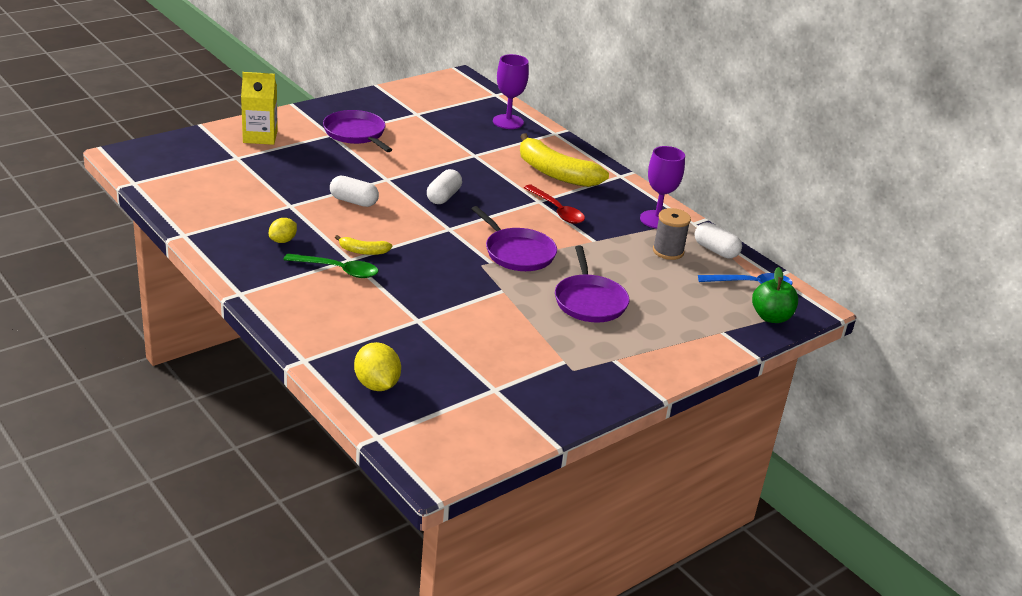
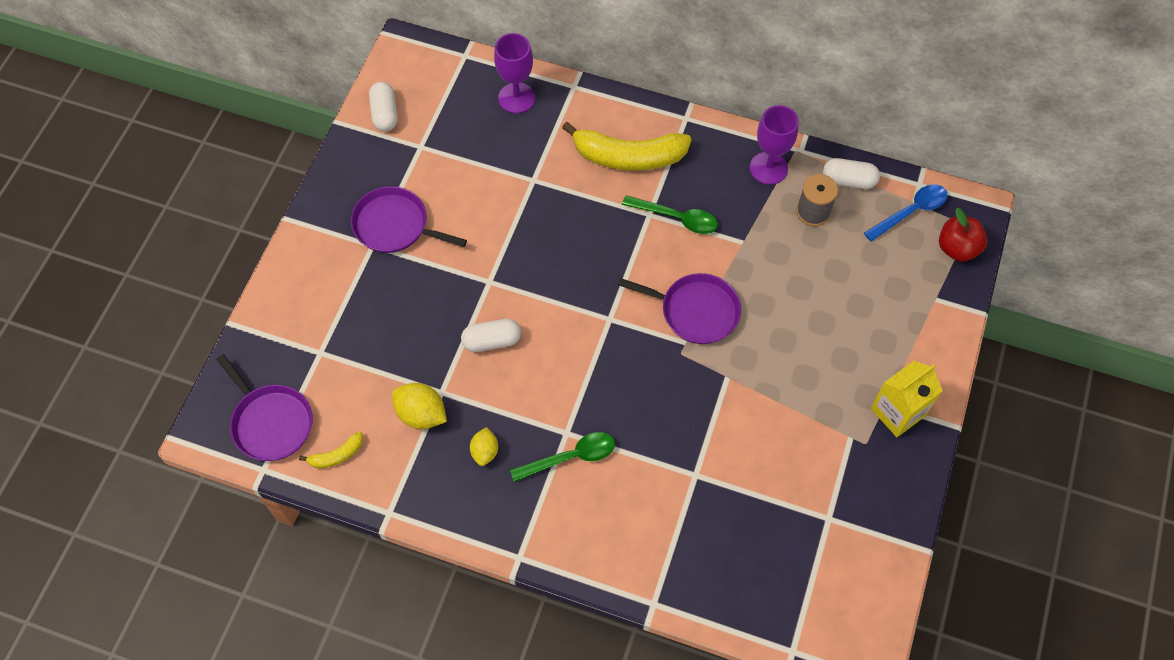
camera: 30 degrees left, 30 degrees up
yellow carton [241,72,278,145] -> yellow carton moved to [871,361,943,437]
yellow banana [335,235,392,255] -> yellow banana moved to [299,431,363,469]
yellow lemon [354,342,401,391] -> yellow lemon moved to [392,383,447,429]
white capsule [427,169,462,204] -> white capsule moved to [369,82,398,131]
red spoon [524,184,585,224] -> green spoon [622,195,718,234]
purple pan [555,246,630,323] -> purple pan moved to [216,354,312,461]
green apple [752,267,798,323] -> red apple [939,208,988,262]

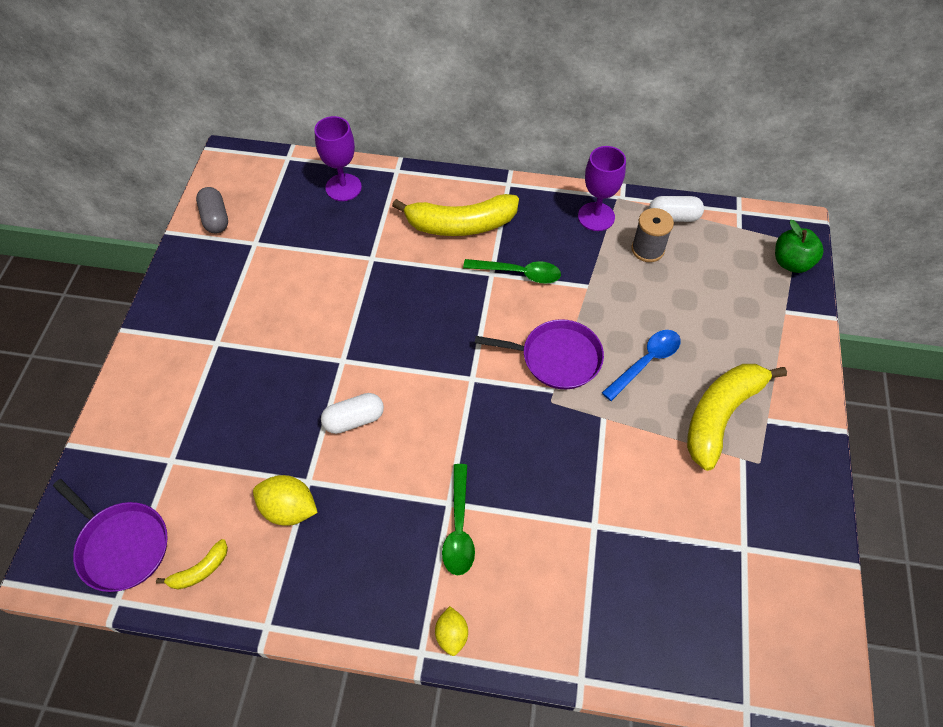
camera: 10 degrees left, 5 degrees down
purple pan [351,186,467,253] -> none
white capsule [369,82,398,131] -> grey capsule [196,187,228,233]
yellow lemon [470,427,498,466] -> yellow lemon moved to [435,606,468,656]
green spoon [510,432,615,482] -> green spoon turned 120 degrees clockwise [442,464,475,575]
blue spoon [864,184,948,242] -> blue spoon moved to [602,330,681,401]
yellow carton [871,361,943,437] -> none
red apple [939,208,988,262] -> green apple [775,220,824,273]
none -> yellow banana [687,364,787,471]

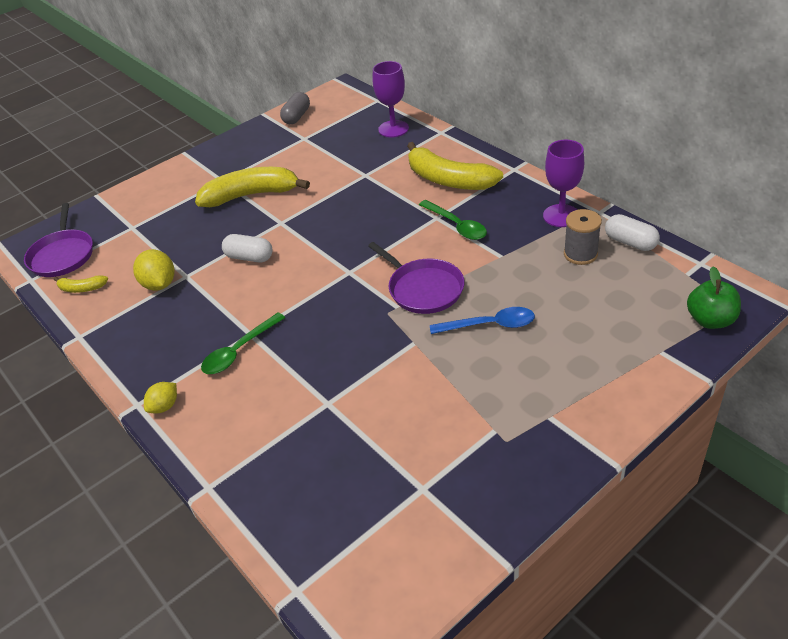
camera: 45 degrees right, 15 degrees down
yellow banana [687,364,787,471] -> yellow banana moved to [195,167,310,207]

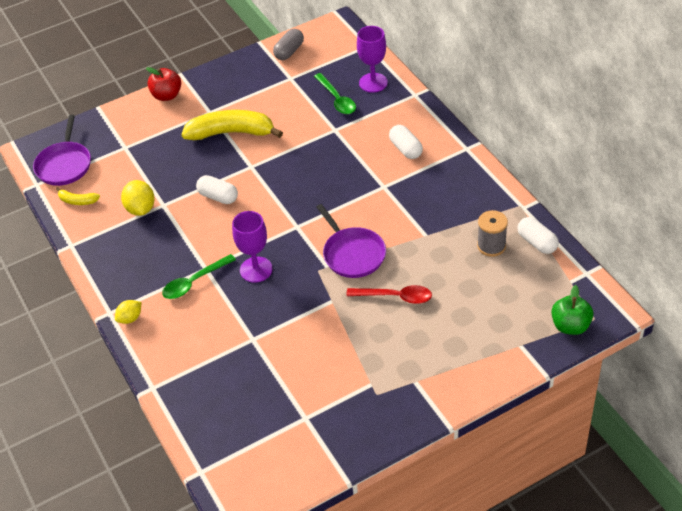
camera: 10 degrees right, 5 degrees up
yellow banana [407,142,503,190] -> white capsule [389,125,423,159]
green spoon [419,200,487,240] -> green spoon moved to [314,73,356,114]
blue spoon [430,307,535,334] -> red spoon [346,285,432,304]
purple goblet [543,140,584,227] -> purple goblet moved to [232,211,273,283]
none -> red apple [146,67,181,101]

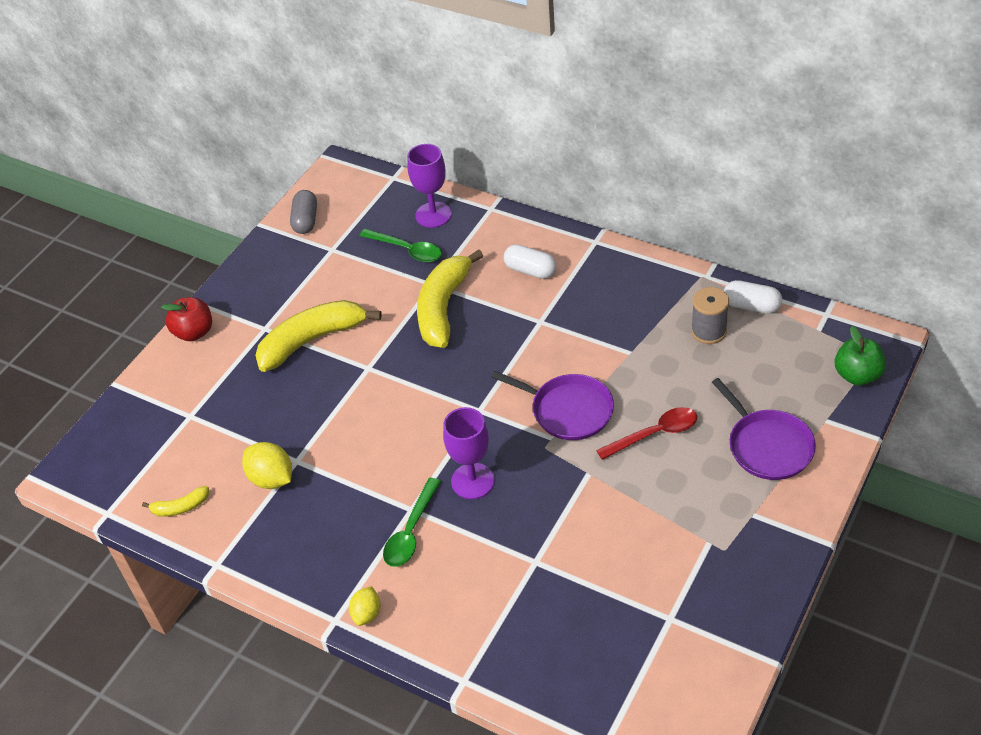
camera: 30 degrees left, 0 degrees up
purple pan [33,115,91,186] -> purple pan moved to [712,378,816,480]
white capsule [196,175,238,204] -> none
none -> yellow banana [417,250,483,348]

